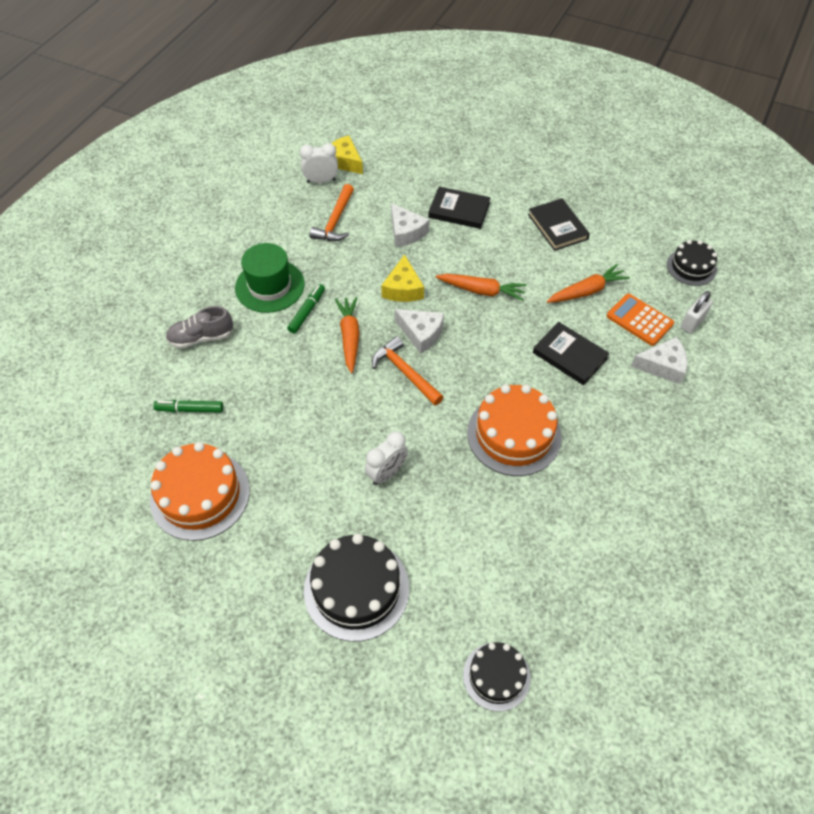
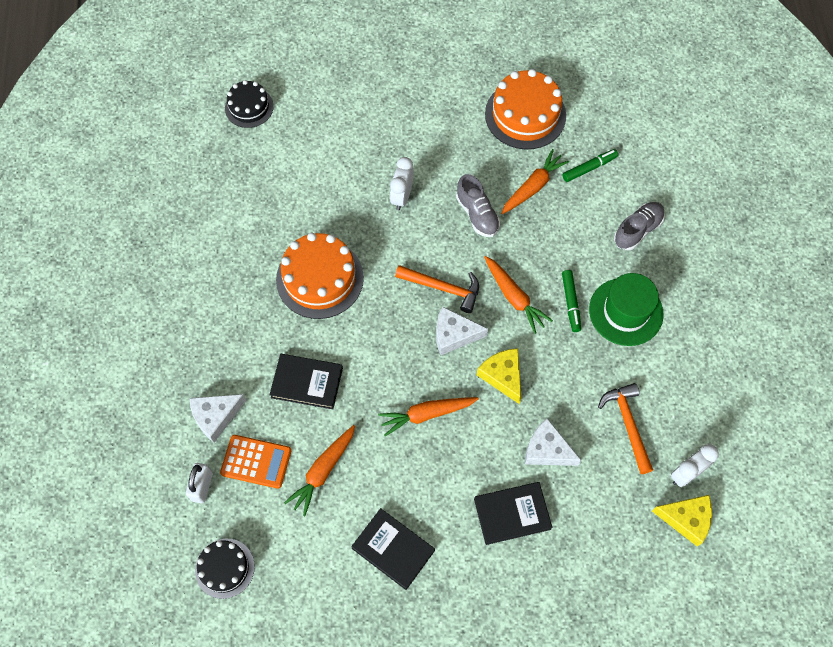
camera: 150 degrees right, 10 degrees up
black cake [304,534,409,642] -> none
none -> grey shoe [456,174,500,237]
none -> orange carrot [501,149,569,214]

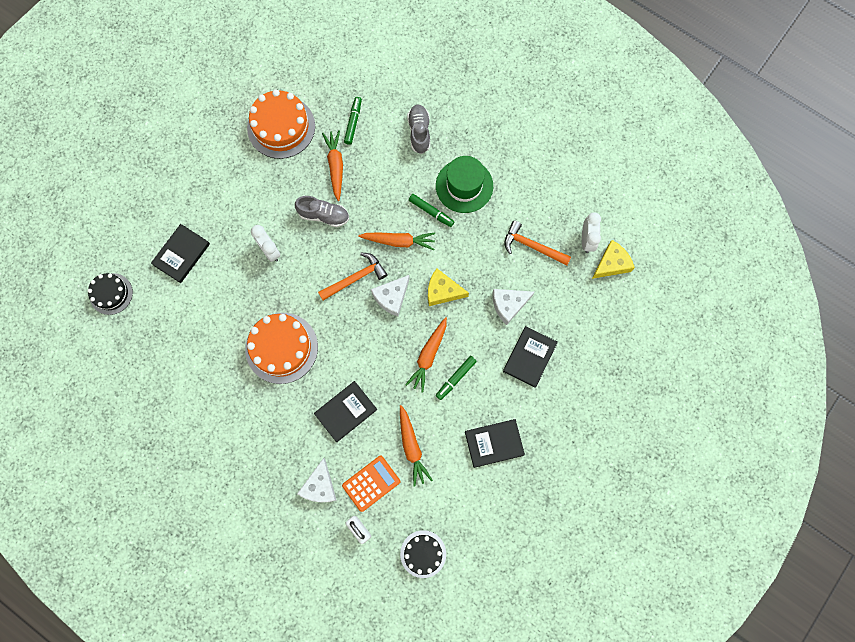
camera: 50 degrees left, 10 degrees up
none -> black book [151,224,210,283]
none -> green marker [436,356,477,400]

